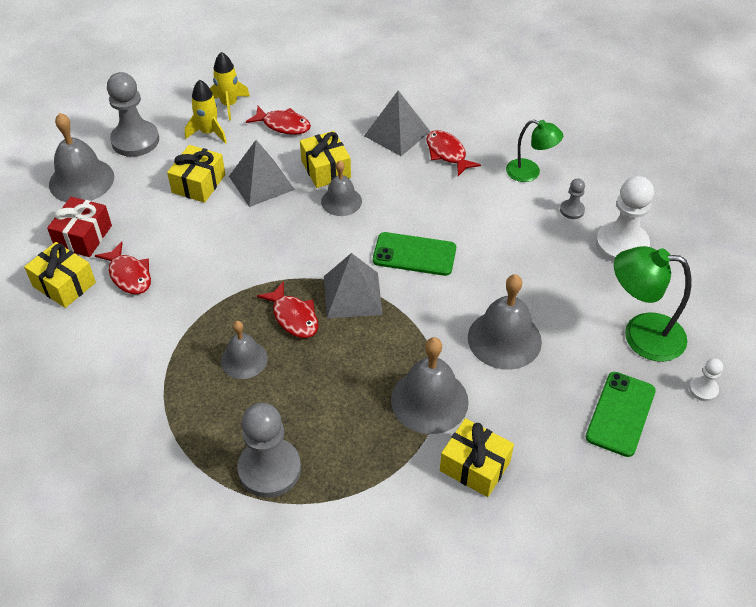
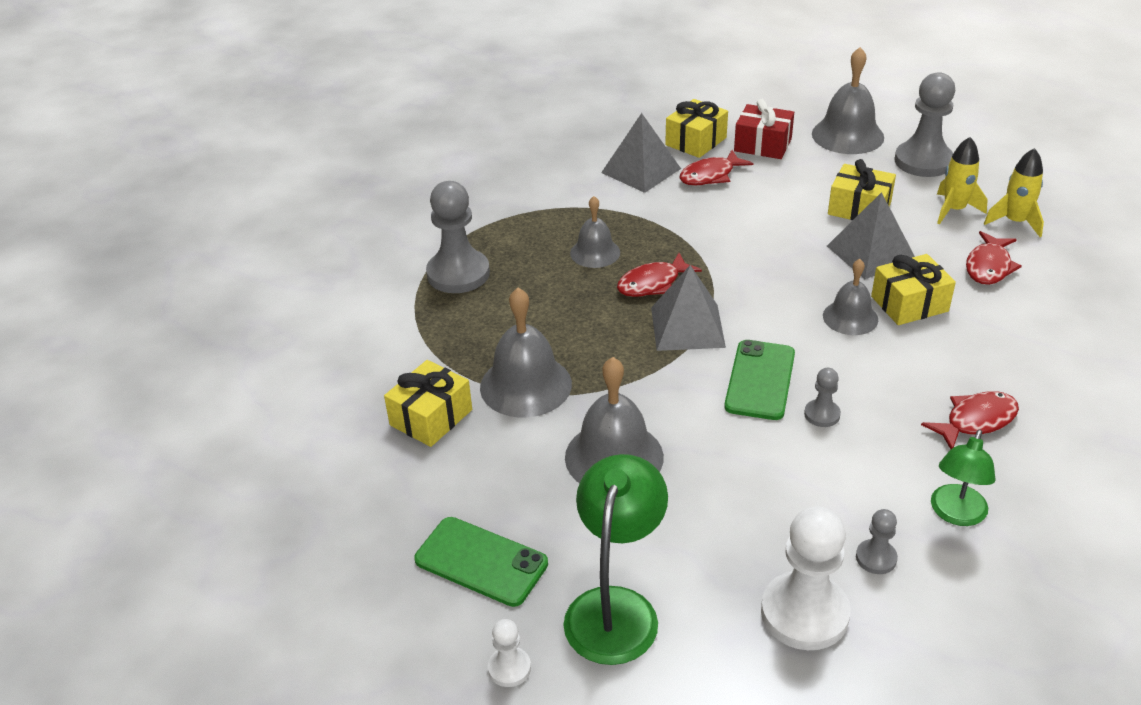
camera: 95 degrees right, 10 degrees down
grey pyramid [364,91,431,156] -> grey pyramid moved to [601,113,681,193]
none -> grey pawn [804,368,841,427]

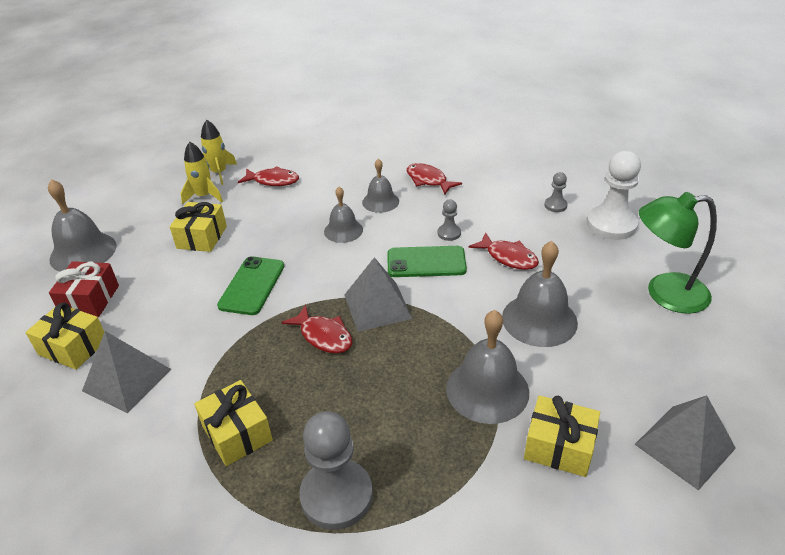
camera: 105 degrees left, 0 degrees up
green phone [414,517,548,607] -> green phone moved to [217,256,284,315]
white pawn [488,619,531,687] -> none
grey bell [570,196,620,268] -> grey bell moved to [362,158,399,213]
red fish [680,150,753,186] -> red fish moved to [469,232,539,270]
grey pyramid [827,192,915,279] -> grey pyramid moved to [634,395,736,491]
yellow gift [871,254,956,325] -> yellow gift moved to [194,380,273,466]
grey pawn [895,72,955,177] -> none
green lamp [931,430,995,526] -> none

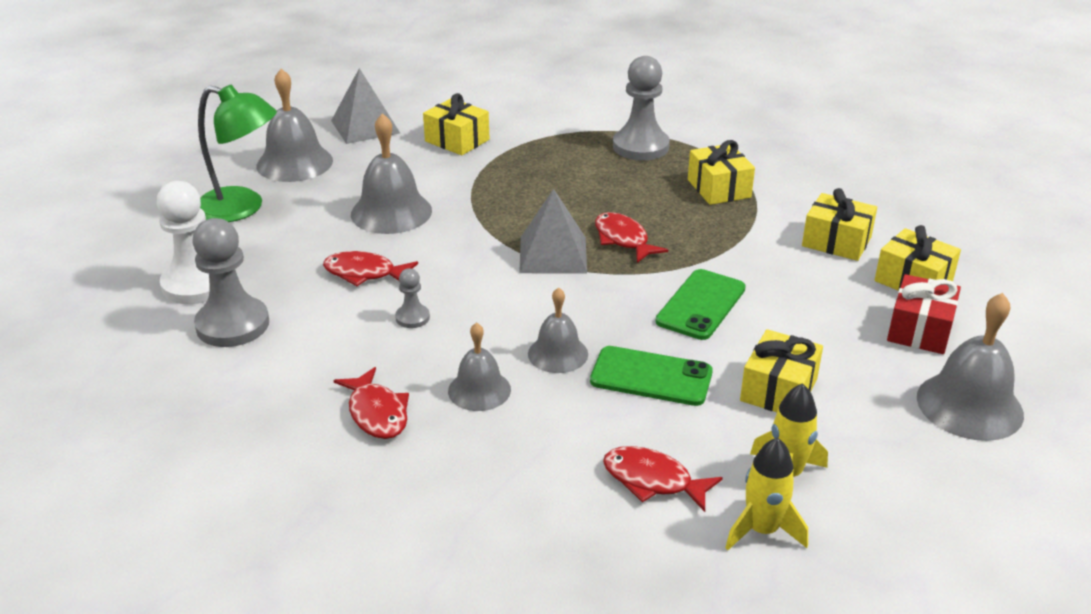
camera: 165 degrees left, 5 degrees down
grey pyramid [82,331,172,413] -> yellow gift [802,188,877,261]
green phone [388,246,467,277] -> green phone moved to [590,346,713,406]
grey bell [446,310,529,424] -> grey bell moved to [257,69,333,182]
red fish [469,232,539,270] -> red fish turned 45 degrees counterclockwise [323,251,418,286]
grey pawn [544,172,568,212] -> grey pawn [192,218,269,347], size x2.08

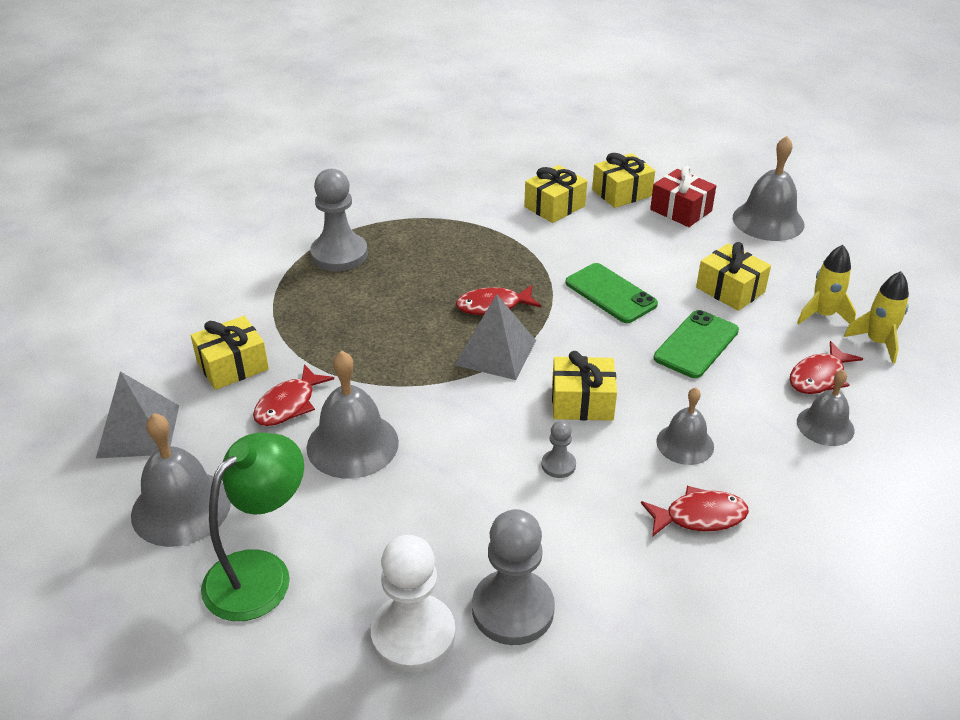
camera: 70 degrees left, 5 degrees up
red fish [323,251,418,286] -> red fish moved to [253,364,334,426]
grey bell [528,287,588,373] -> grey bell moved to [797,370,854,446]
yellow gift [688,140,755,205] -> yellow gift moved to [552,351,617,421]

